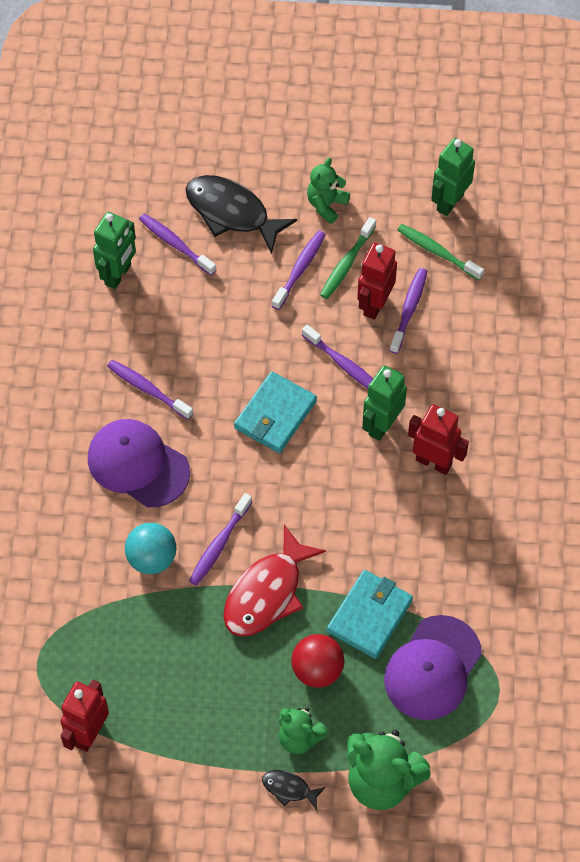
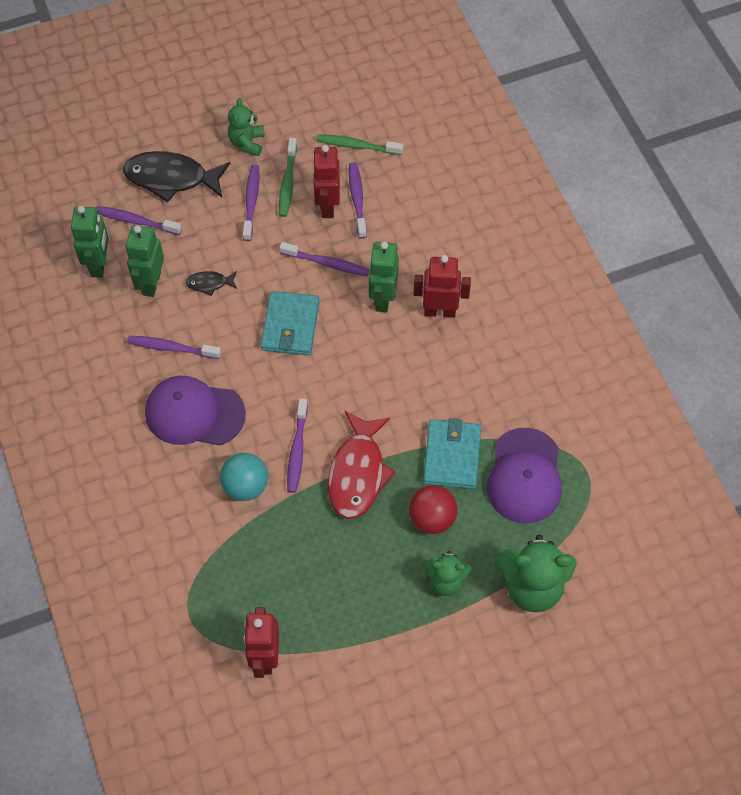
camera: 25 degrees left, 0 degrees up
black fish [262,770,326,810] -> black fish moved to [186,271,237,296]
green robot [431,138,475,216] -> green robot moved to [125,225,164,297]

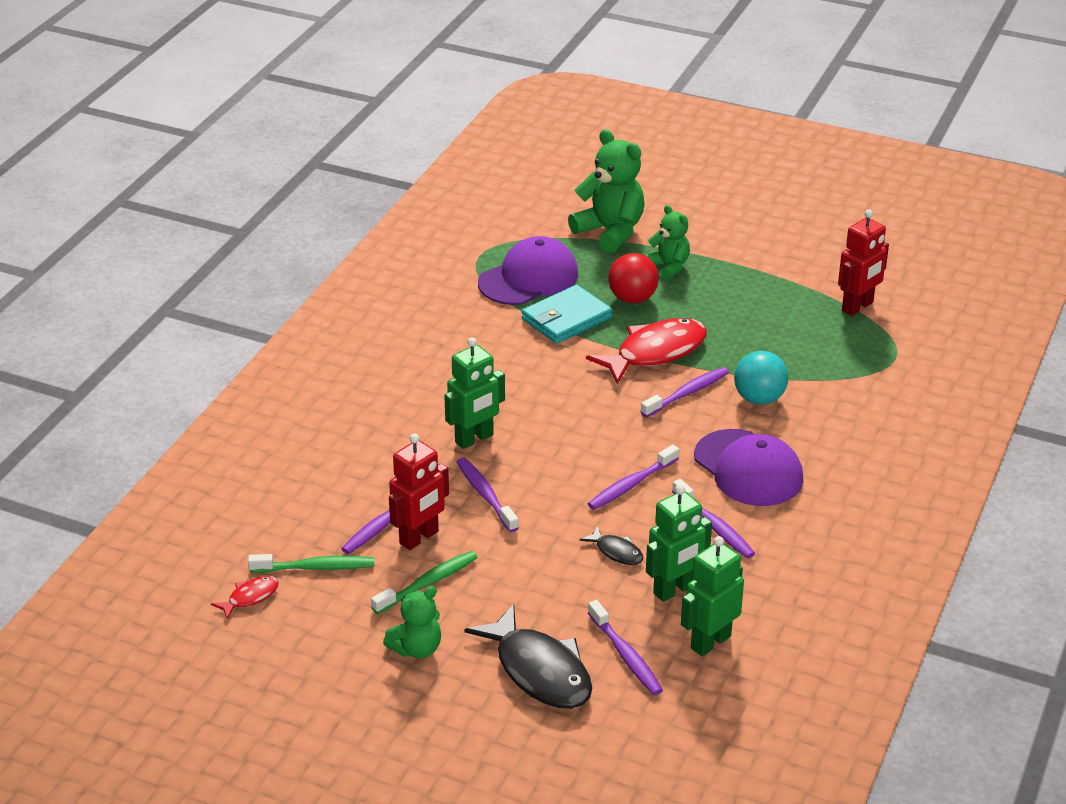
camera: 135 degrees left, 25 degrees down
purple toothbrush [243,164,260,241] -> purple toothbrush moved to [588,445,679,510]
turquoise wallet [261,291,320,356] -> none
green toothbrush [316,134,403,155] -> green toothbrush turned 60 degrees counterclockwise [248,554,374,573]
red robot [414,255,471,318] -> none
none -> red fish [211,576,279,620]

